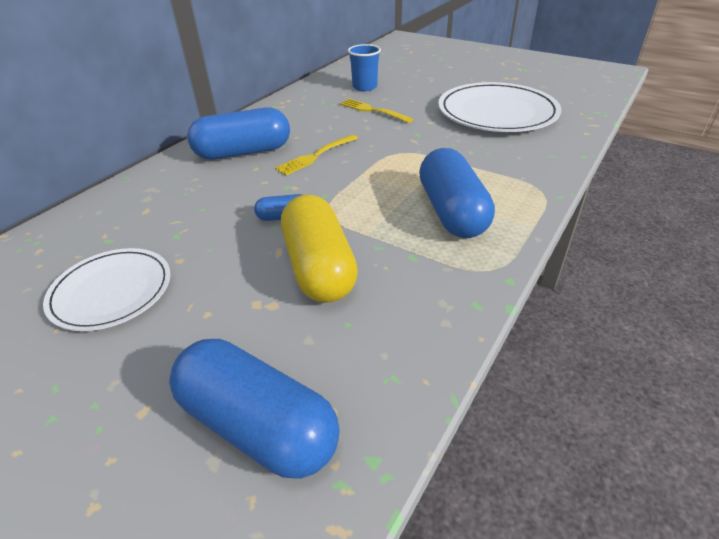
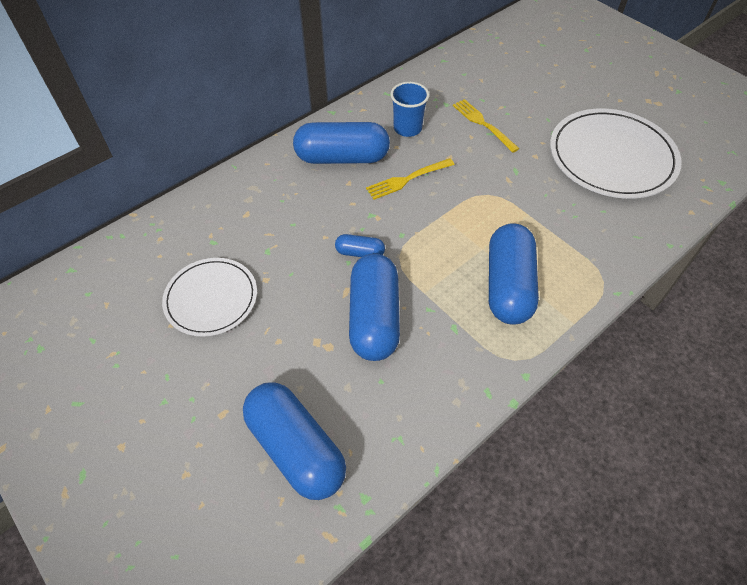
camera: 15 degrees right, 15 degrees up
yellow capsule [281,195,358,303] -> blue capsule [349,253,400,361]
blue cup [348,44,381,91] -> blue cup moved to [391,82,429,137]

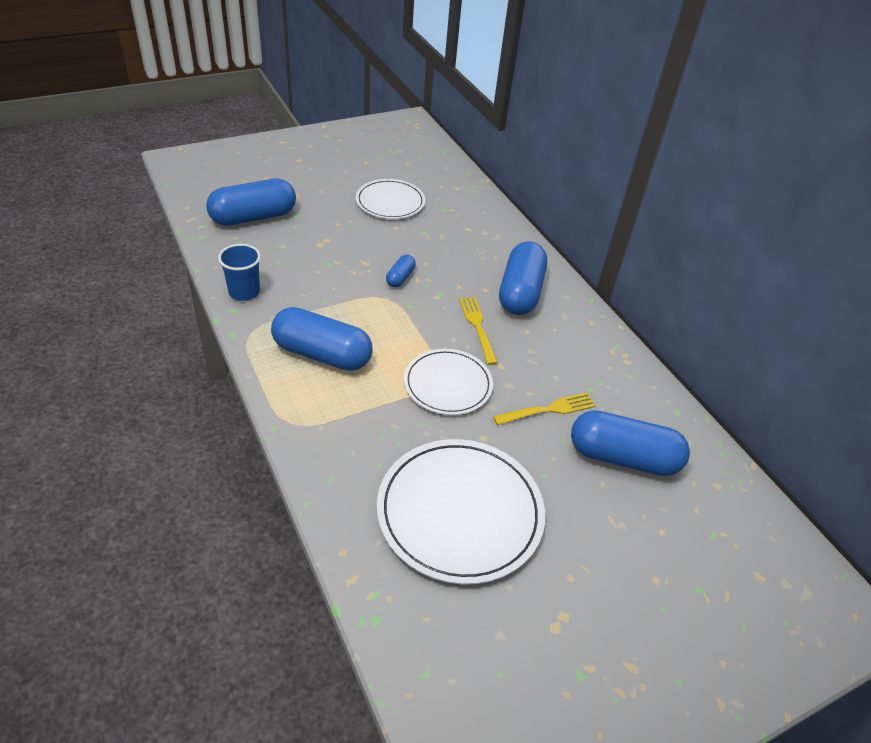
camera: 100 degrees right, 10 degrees down
blue capsule [349,253,400,361] -> blue capsule moved to [571,410,690,476]
blue cup [391,82,429,137] -> blue cup moved to [218,244,261,301]
none -> white plate [404,349,493,415]

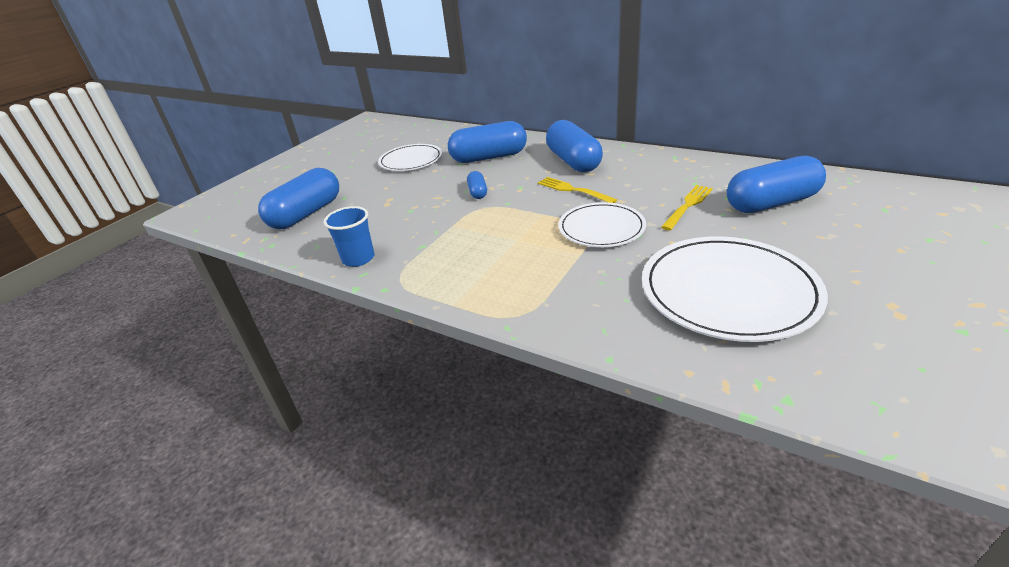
camera: 25 degrees left, 10 degrees down
blue capsule [271,307,373,371] -> blue capsule moved to [448,121,527,163]

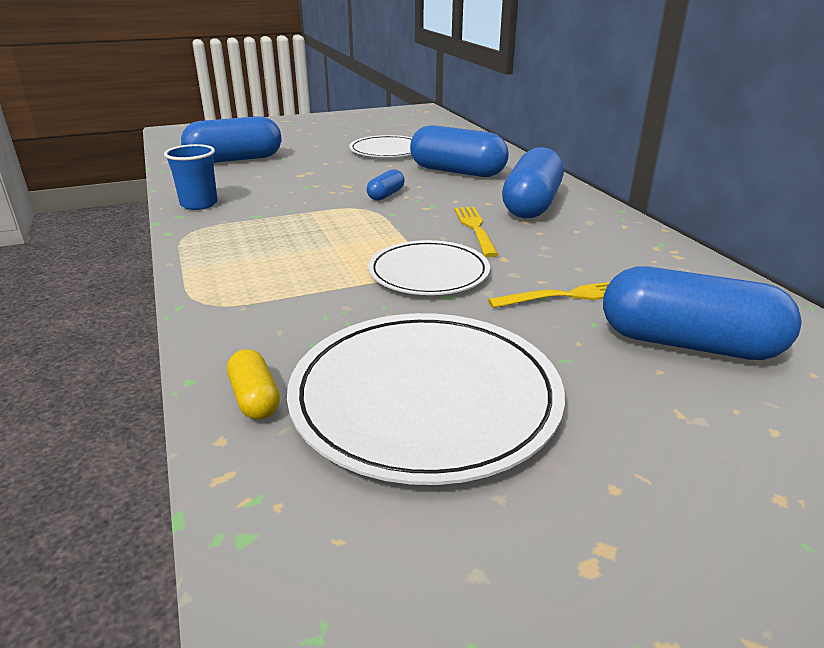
camera: 35 degrees right, 5 degrees down
none -> yellow capsule [227,349,280,420]

